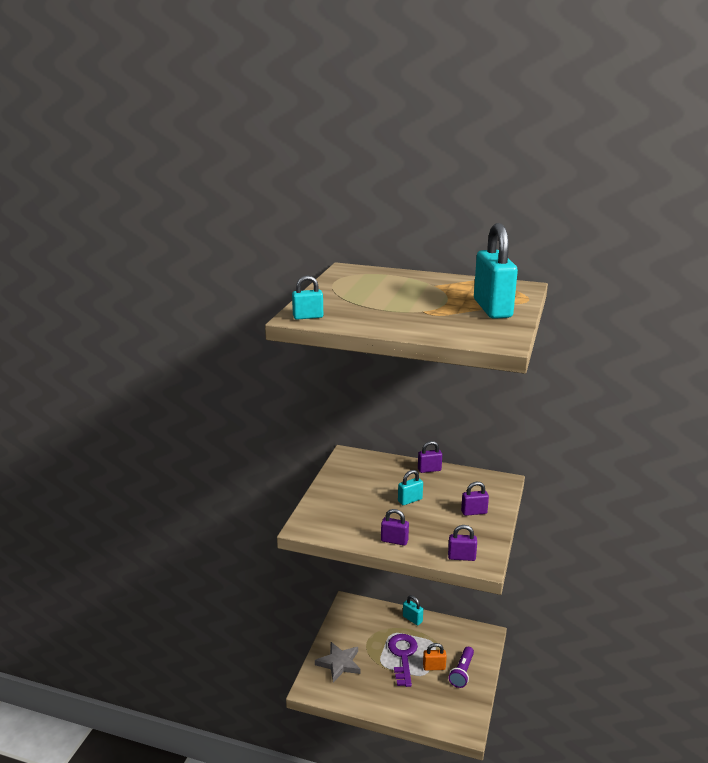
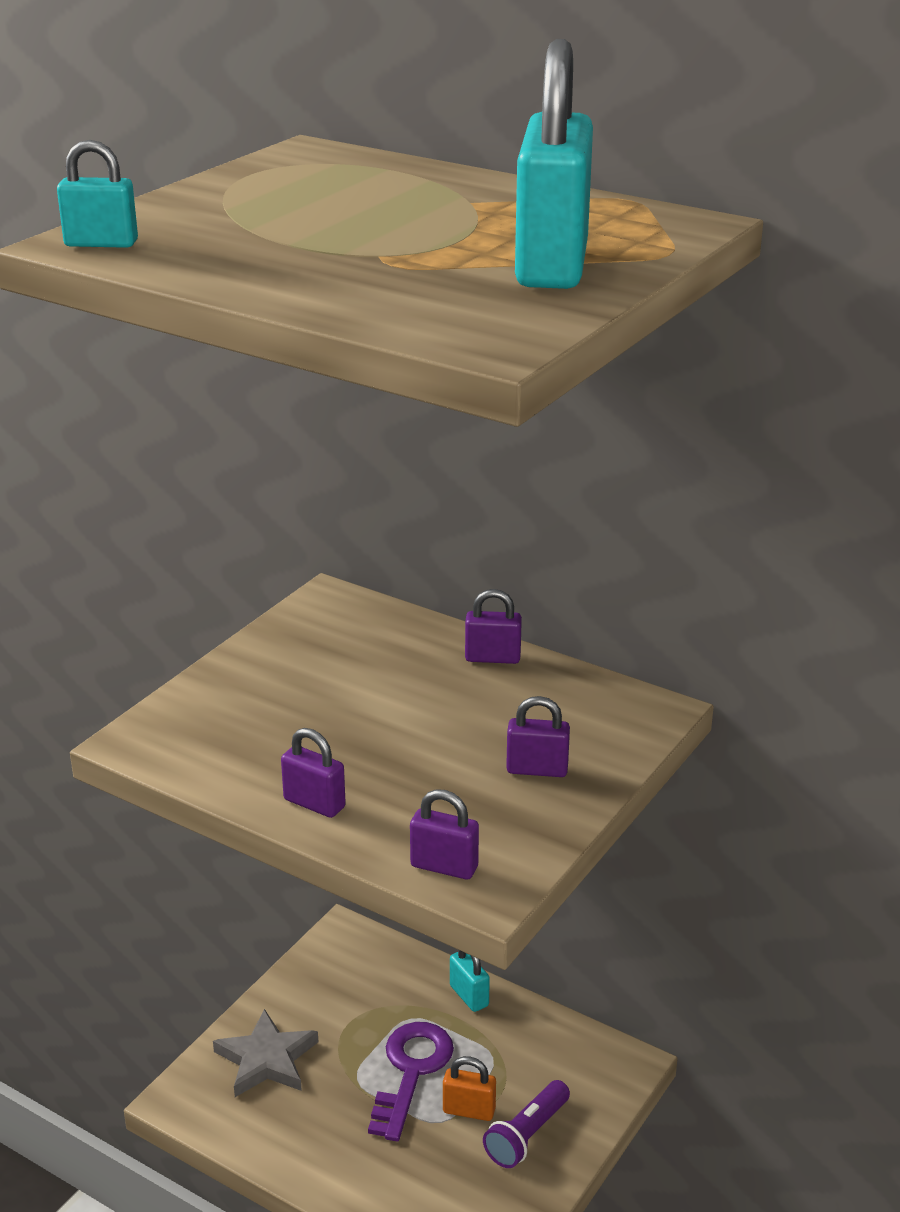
camera: 15 degrees right, 5 degrees up
turquoise padlock [398,470,423,505] -> none

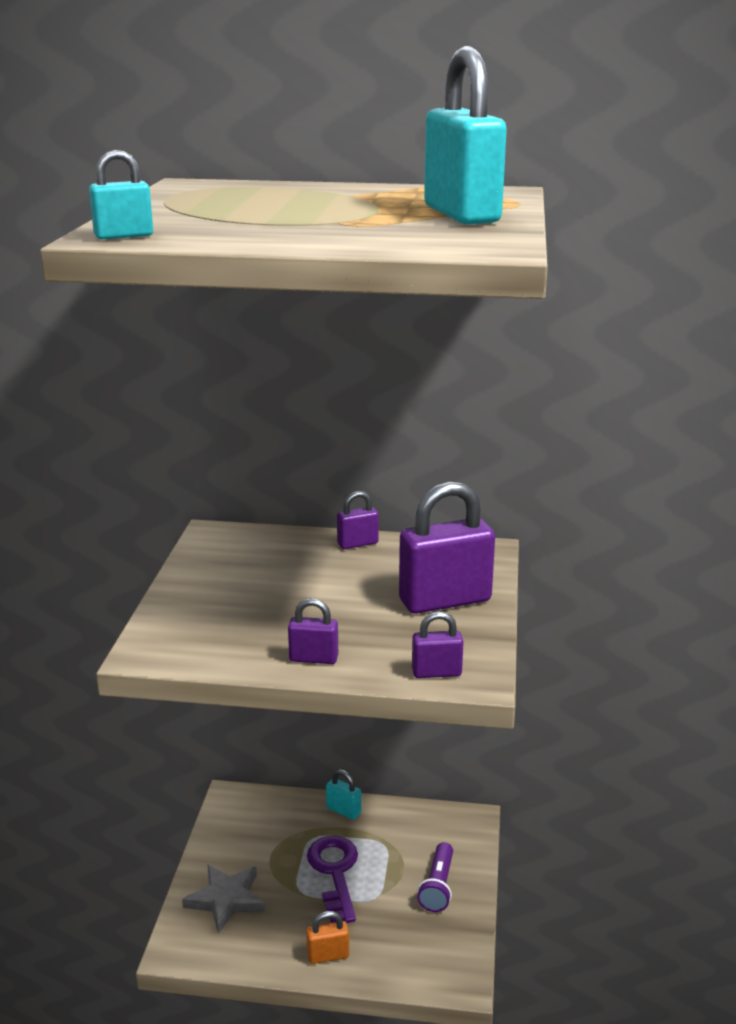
camera: 25 degrees left, 5 degrees down
orange padlock [443,1056,496,1121] -> orange padlock moved to [306,911,349,964]
purple padlock [506,696,570,777] -> purple padlock [399,481,495,614], size x2.04

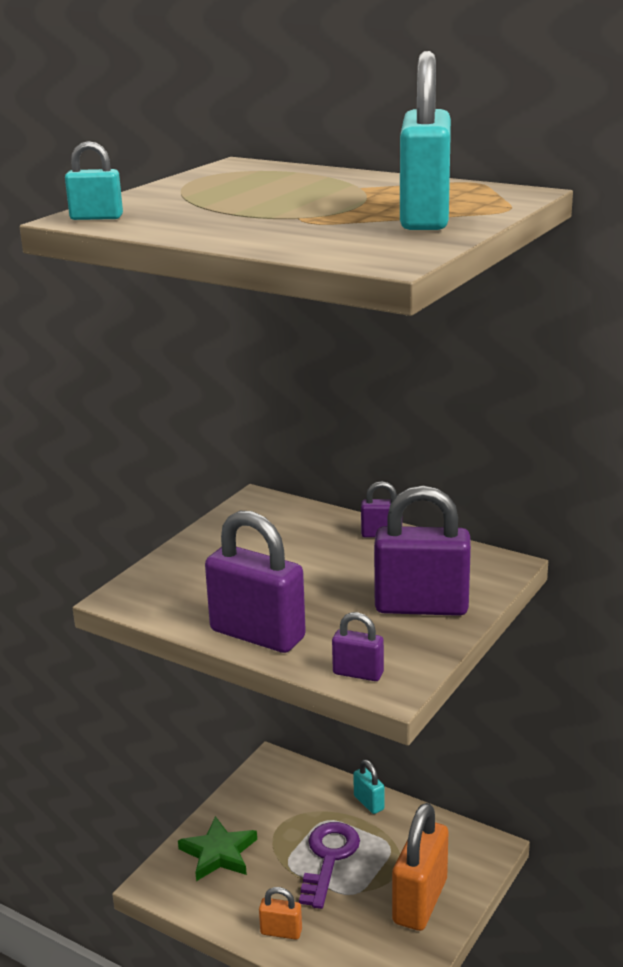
camera: 25 degrees right, 0 degrees up
grey star [182,864,265,934] -> green star [178,816,257,881]
purple padlock [288,598,338,664] -> purple padlock [205,511,306,653], size x2.04
purple flashlight [417,842,453,912] -> orange padlock [392,803,448,931]

